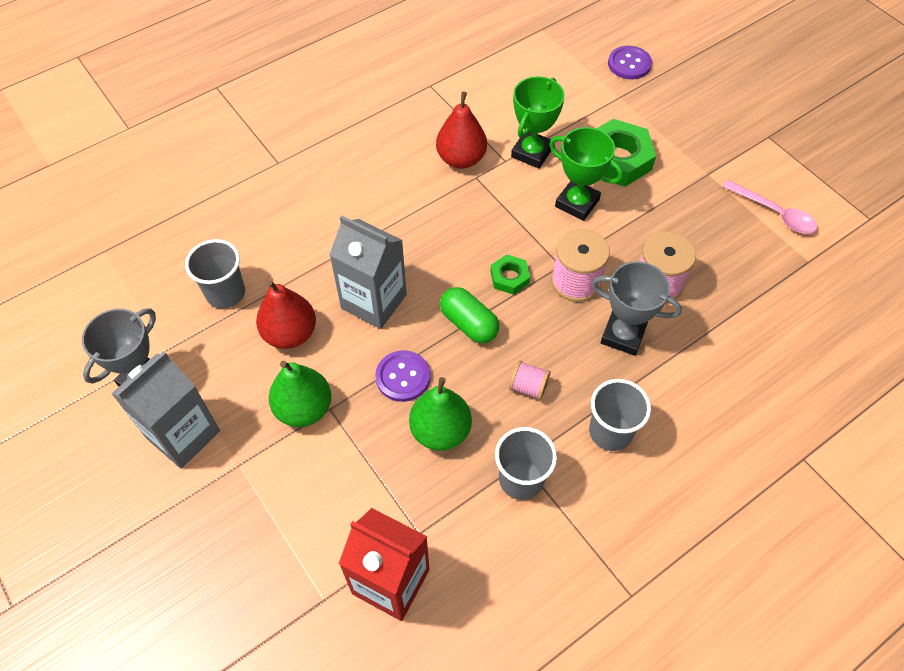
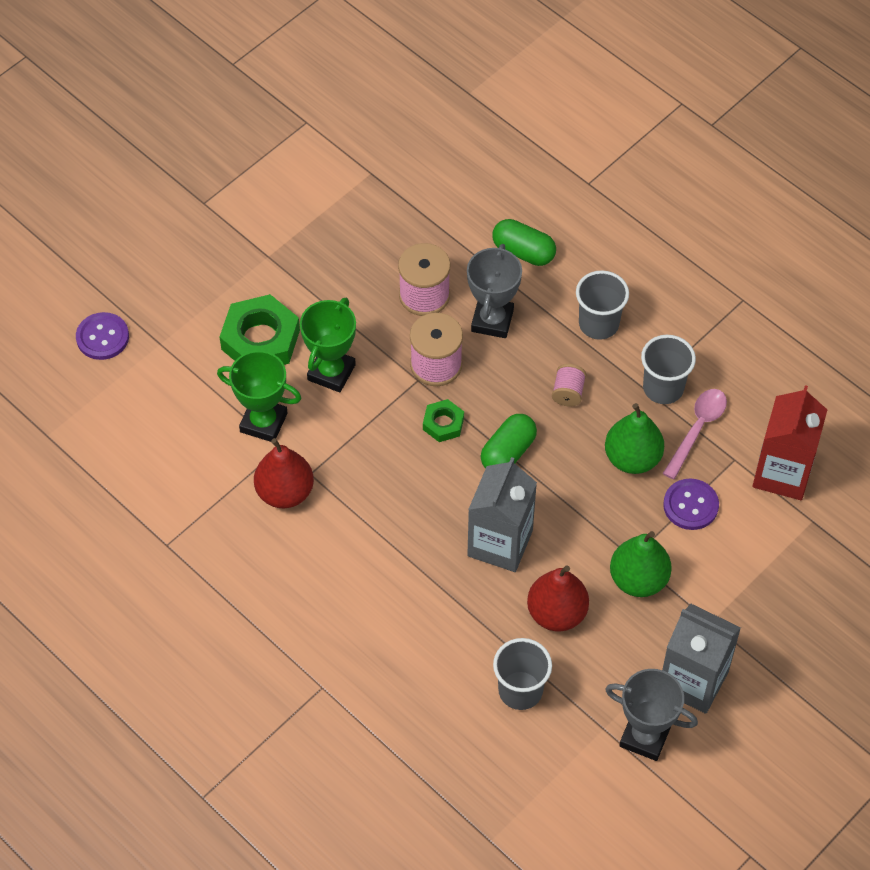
camera: 100 degrees left, 0 degrees up
purple button [375,350,430,402] -> purple button moved to [663,479,719,530]
pink spoon [722,180,818,234] -> pink spoon moved to [662,389,727,480]
none -> green capsule [492,219,556,266]

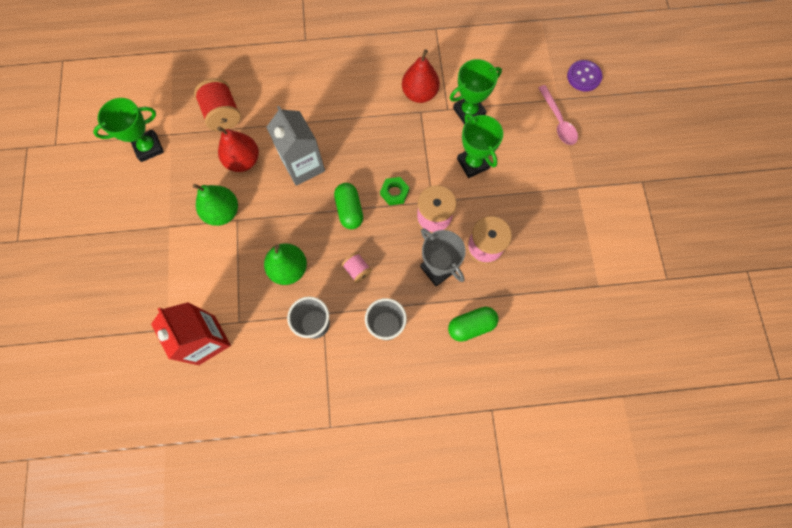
camera: 130 degrees right, 15 degrees up
green nut [220,294,300,365] -> none
grey cup [493,638,552,710] -> red spool [194,78,241,131]
grey trophy [605,669,698,761] -> green trophy [93,98,164,162]
pink spoon [662,389,727,480] -> pink spoon moved to [538,85,578,145]
grey carton [662,604,741,714] -> none
purple button [663,479,719,530] -> none

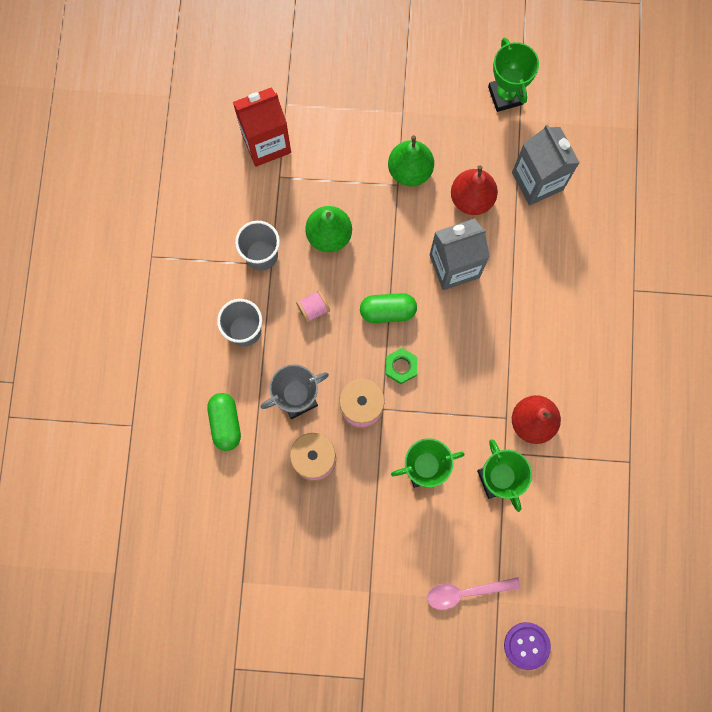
camera: 100 degrees right, 5 degrees up
red spool [194,78,241,131] -> grey carton [512,124,580,206]

